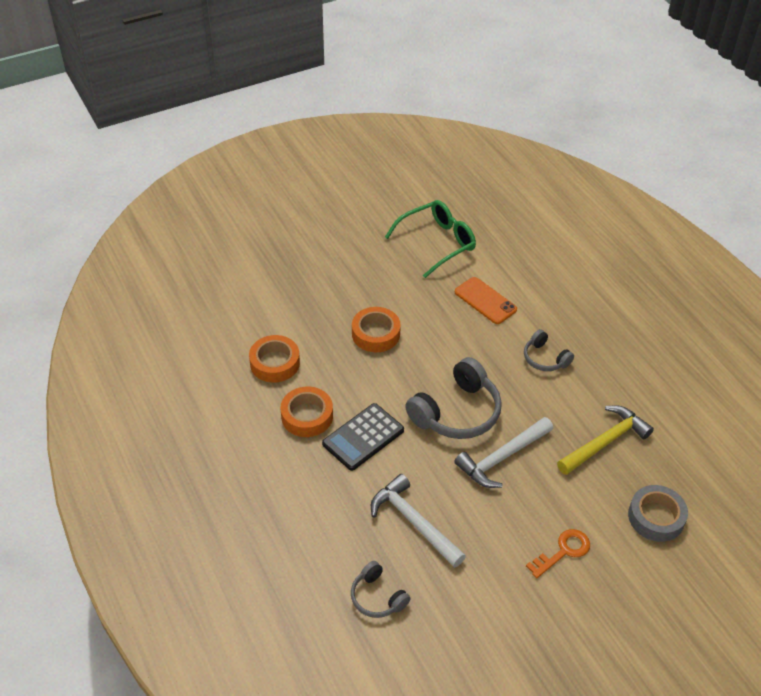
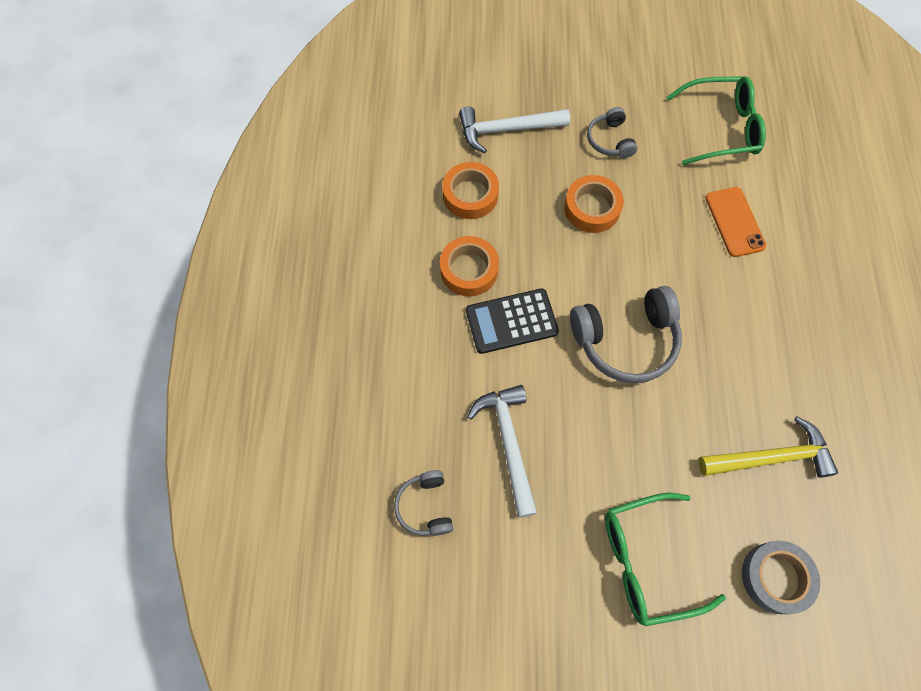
camera: 30 degrees right, 20 degrees up
white hammer [454,417,553,488] -> white hammer moved to [459,107,570,153]
grey headphones [524,329,574,371] -> grey headphones moved to [587,107,638,158]
orange key [526,529,590,578] -> green glasses [605,493,726,626]

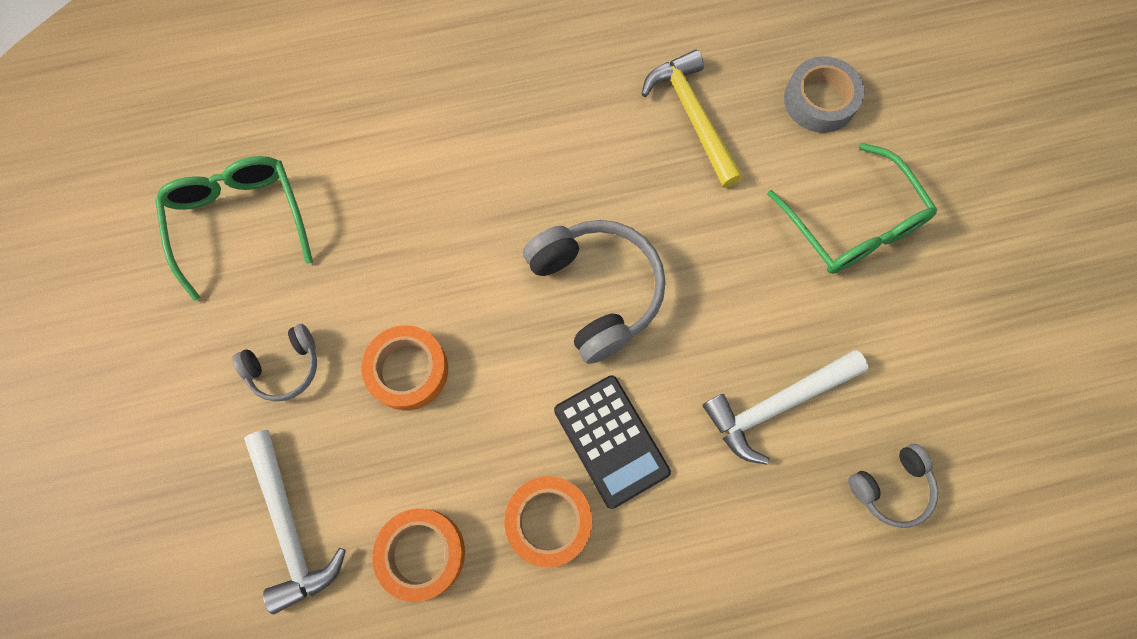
camera: 105 degrees left, 5 degrees up
orange phone [706,187,766,257] -> none

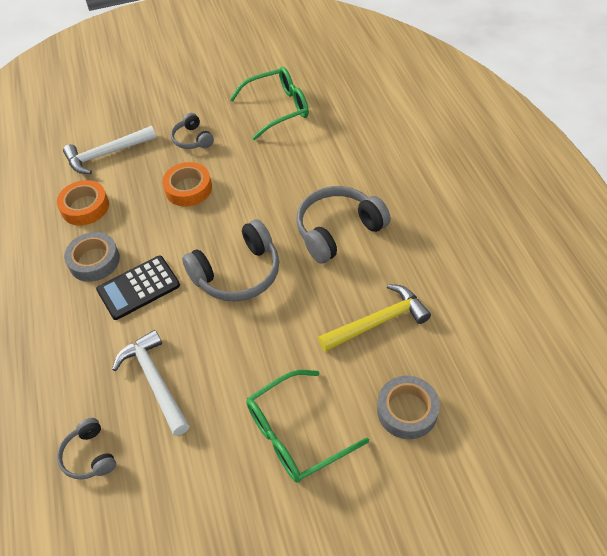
camera: 90 degrees right, 20 degrees down
orange tape [504,476,592,567] -> grey tape [64,232,120,282]
none -> grey headphones [296,186,391,264]

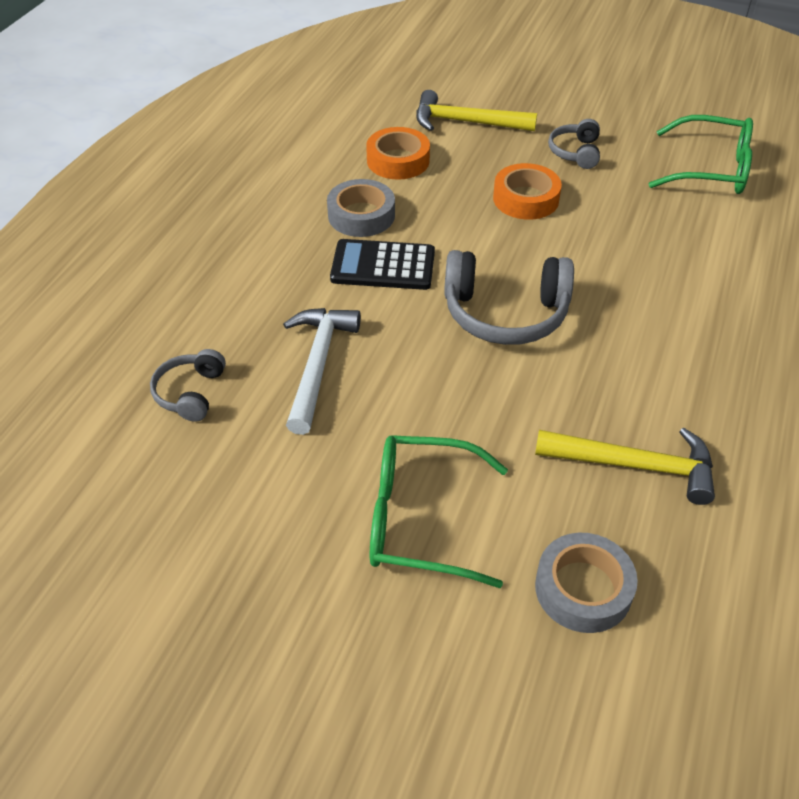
camera: 35 degrees right, 5 degrees down
white hammer [63,126,157,174] -> yellow hammer [416,90,537,131]
grey headphones [296,186,391,264] -> none

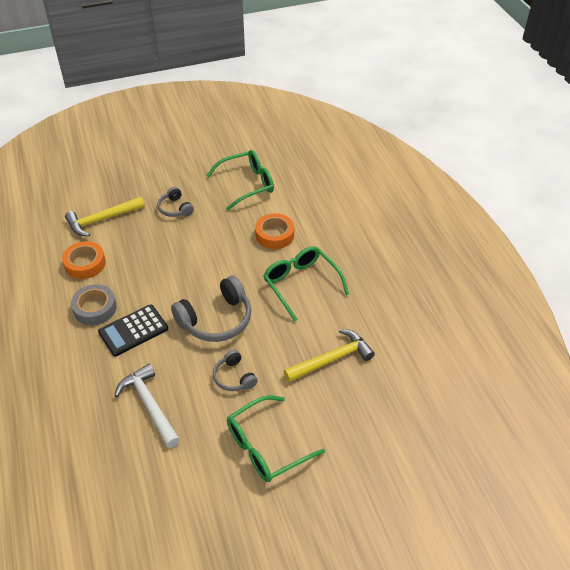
camera: 40 degrees left, 0 degrees up
grey headphones [150,349,226,422] -> grey headphones moved to [213,349,258,391]
orange tape [493,163,562,220] -> orange tape moved to [255,213,294,249]
grey tape [535,533,638,633] -> none
none -> green glasses [263,246,349,321]

